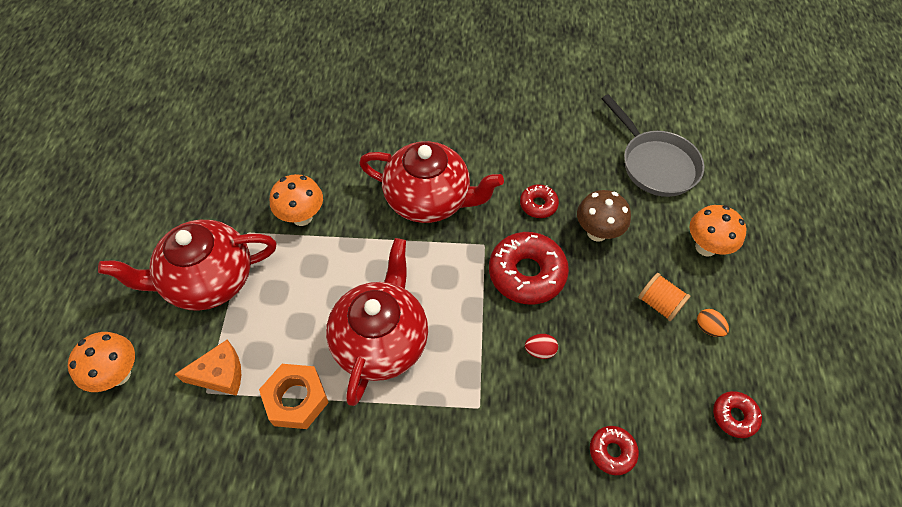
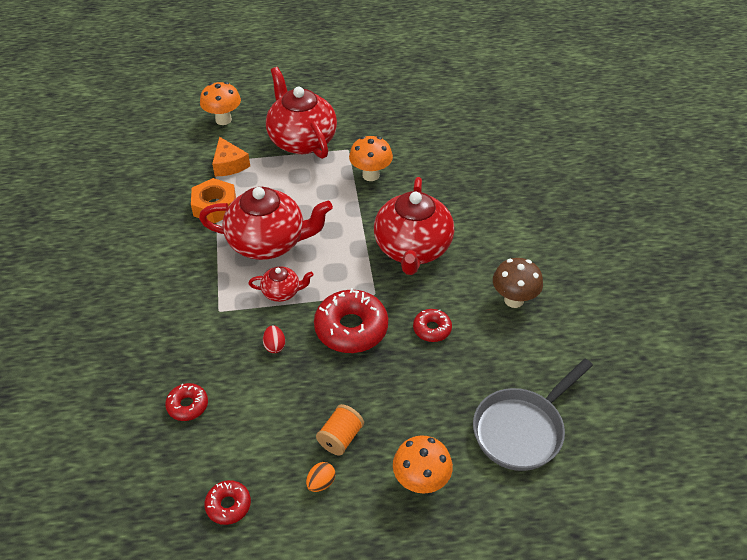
camera: 80 degrees right, 10 degrees down
brown mushroom [577,190,631,242] -> brown mushroom moved to [493,258,543,308]
none -> red teapot [248,266,314,302]

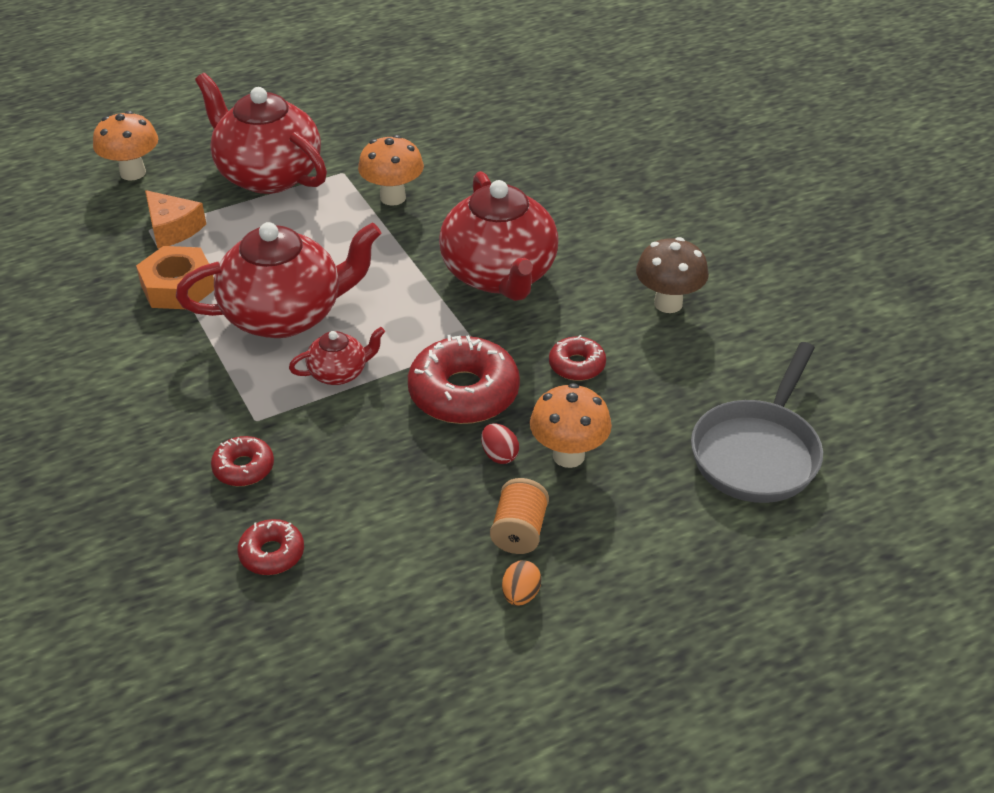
camera: 20 degrees left, 5 degrees down
red donut [204,480,251,525] -> red donut moved to [211,436,274,486]
red egg [263,325,285,353] -> red egg moved to [481,423,519,464]
orange mushroom [393,435,453,494] -> orange mushroom moved to [530,383,612,468]

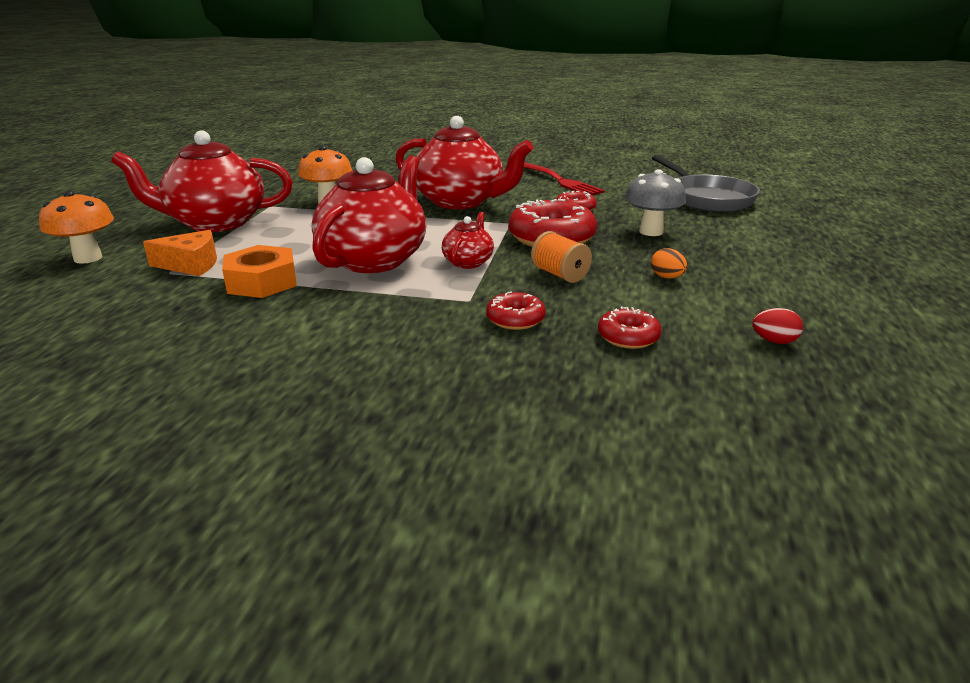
camera: 50 degrees left, 15 degrees down
red egg [481,423,519,464] -> red egg moved to [752,308,803,344]
orange spool [490,478,549,554] -> orange spool moved to [531,231,592,283]
orange egg [502,560,542,606] -> orange egg moved to [651,248,687,279]
orange mushroom [530,383,612,468] -> grey mushroom [625,169,686,236]
brown mushroom [636,237,709,313] -> red fork [524,162,605,195]

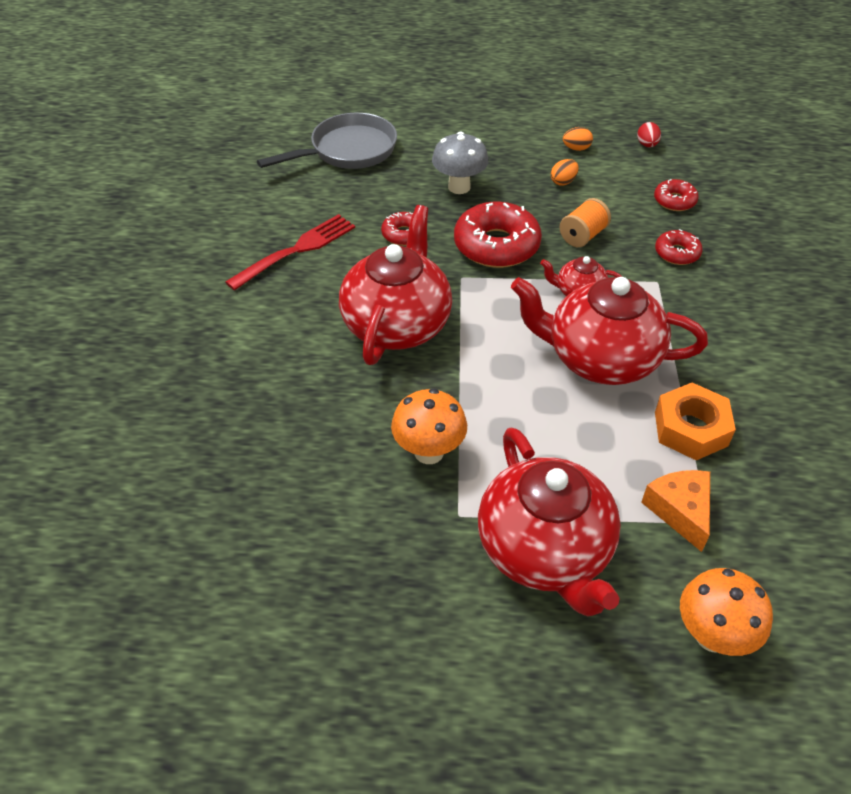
camera: 100 degrees left, 20 degrees up
none -> orange egg [563,127,593,151]

